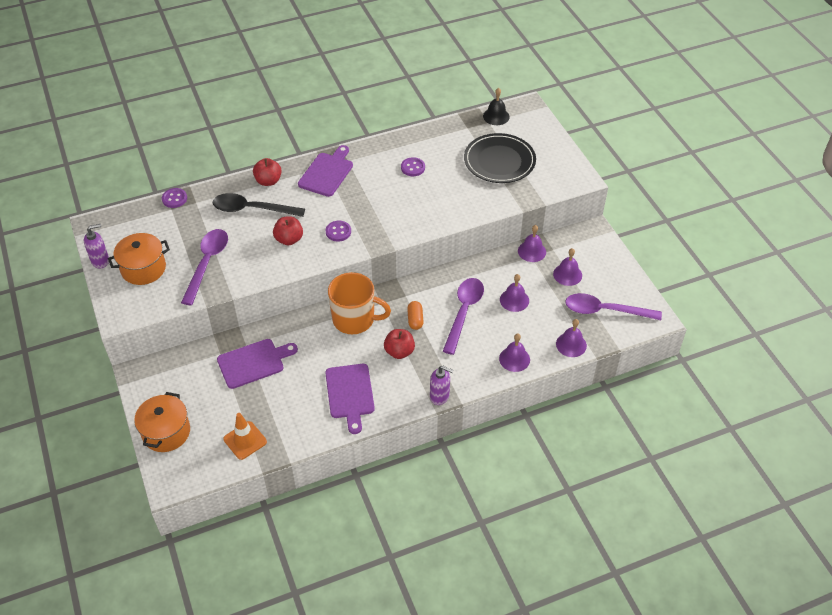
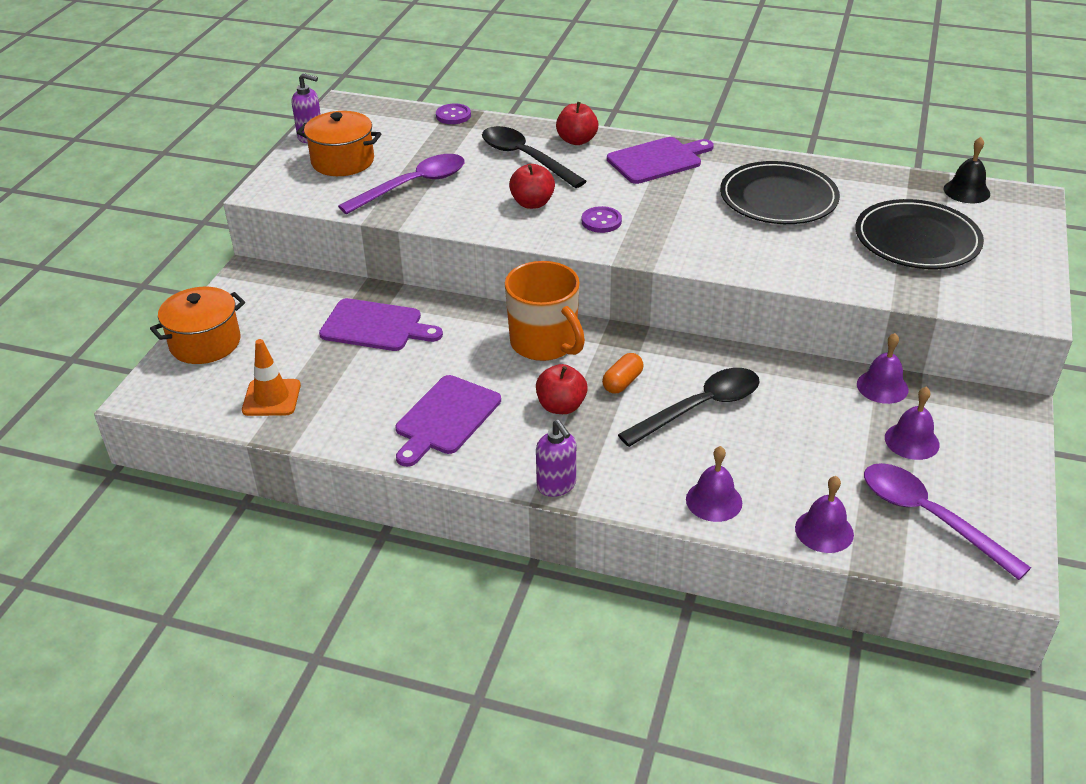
camera: 40 degrees right, 10 degrees down
purple button [401,157,425,176] -> black plate [720,161,840,224]
purple spoon [443,278,484,355] -> black spoon [618,368,760,447]
purple bell [500,274,529,312] -> none

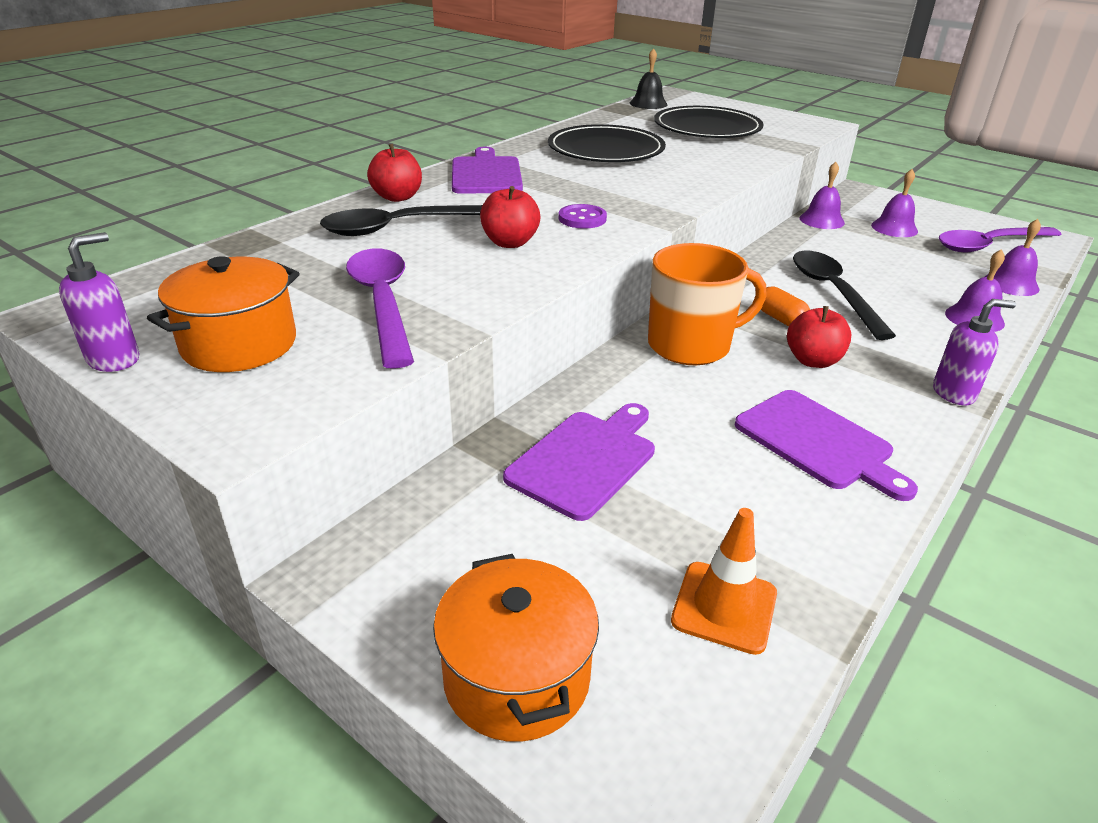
camera: 70 degrees left, 5 degrees down
purple button [436,103,471,124] -> none

